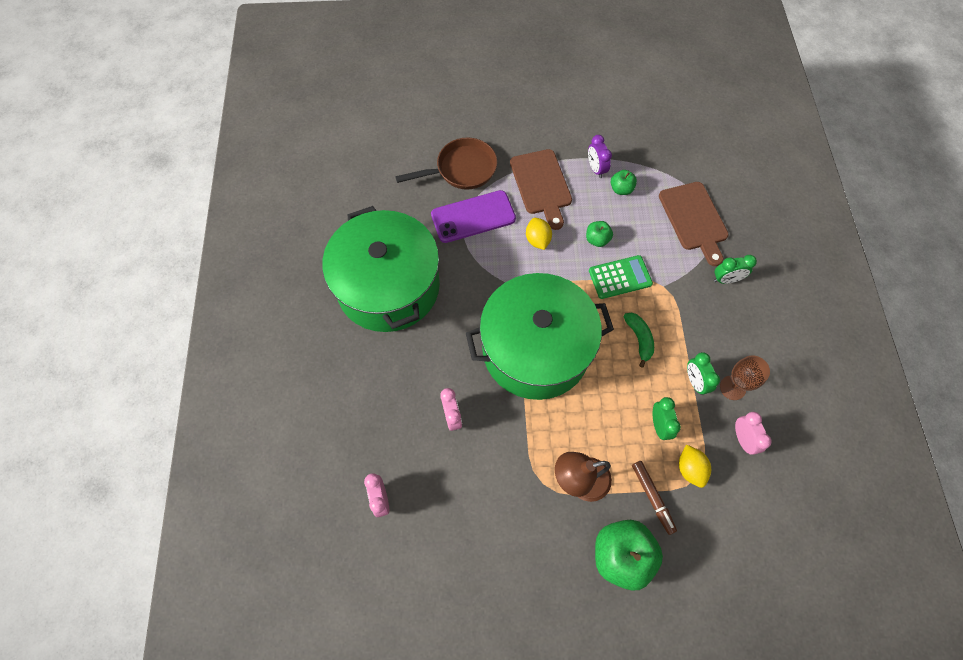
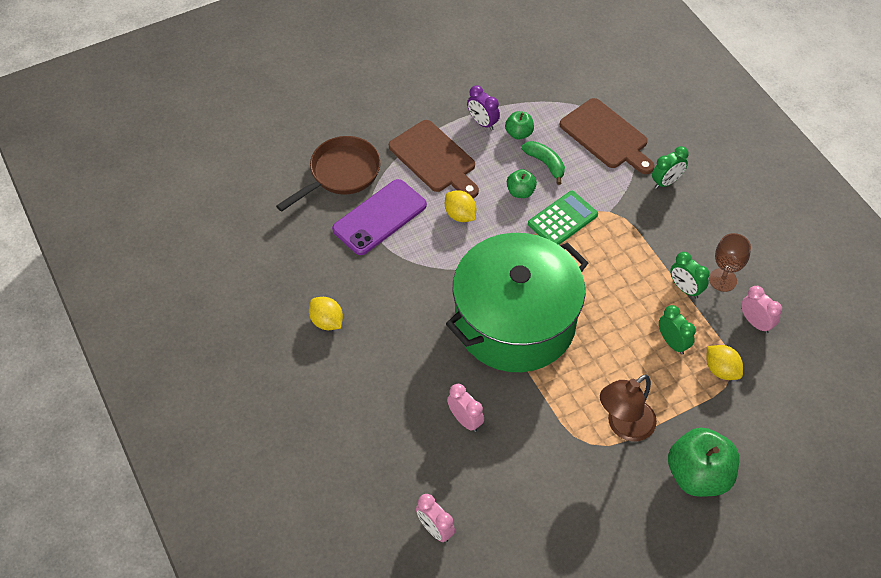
camera: 25 degrees left, 10 degrees down
green pot [322,206,440,332] -> yellow lemon [309,297,343,330]
green banana [623,312,654,367] -> green banana moved to [521,141,565,185]
brown marker [632,461,677,535] -> none

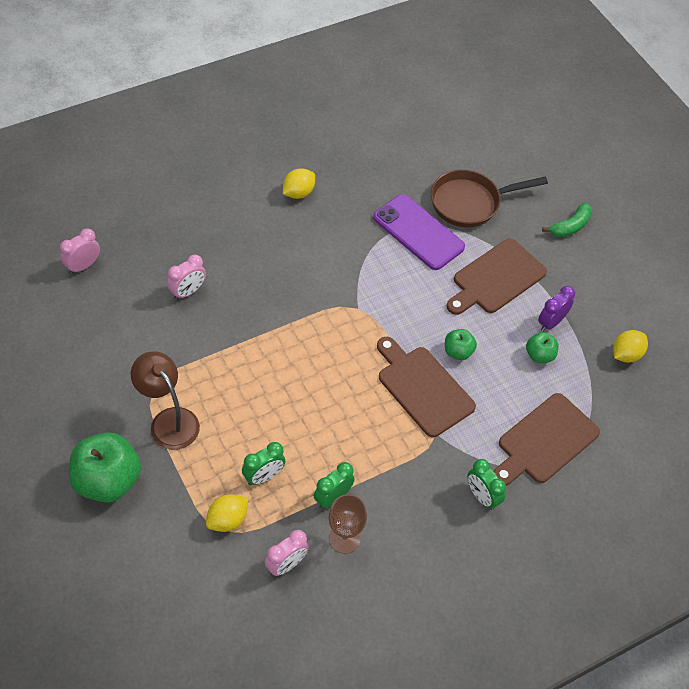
camera: 85 degrees right, 0 degrees up
brown pan [276,136,381,212] -> brown pan turned 120 degrees clockwise [431,170,548,228]
yellow lemon [445,190,476,222] -> yellow lemon moved to [613,330,648,363]
green pot [446,233,588,372] -> none
green banana [521,141,565,185] -> green banana moved to [542,202,592,237]
green calculator [528,191,598,245] -> brown cutting board [377,337,476,437]

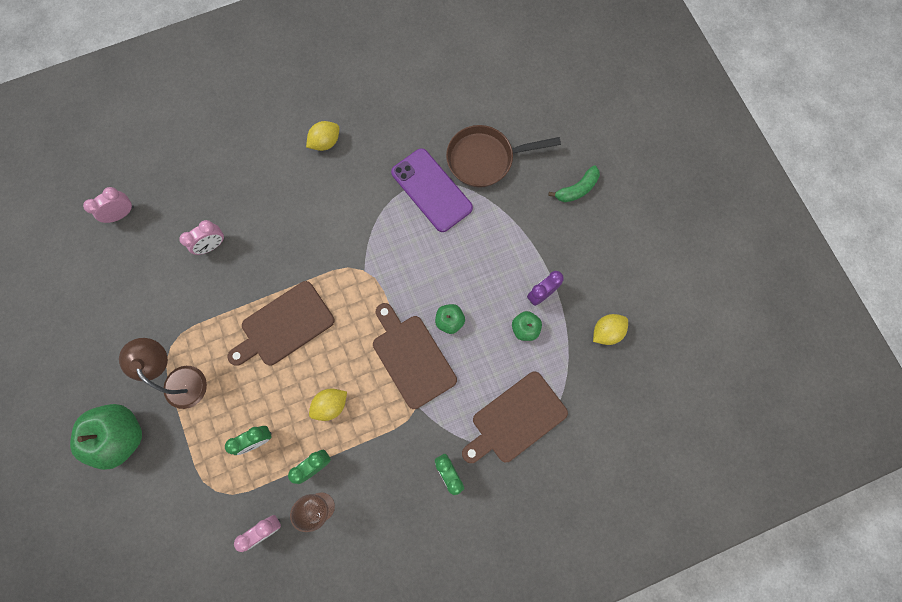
camera: 10 degrees right, 20 degrees up
yellow lemon [206,494,248,532] -> yellow lemon moved to [309,388,347,421]
brown cutting board [446,239,547,315] -> brown cutting board moved to [227,281,334,366]

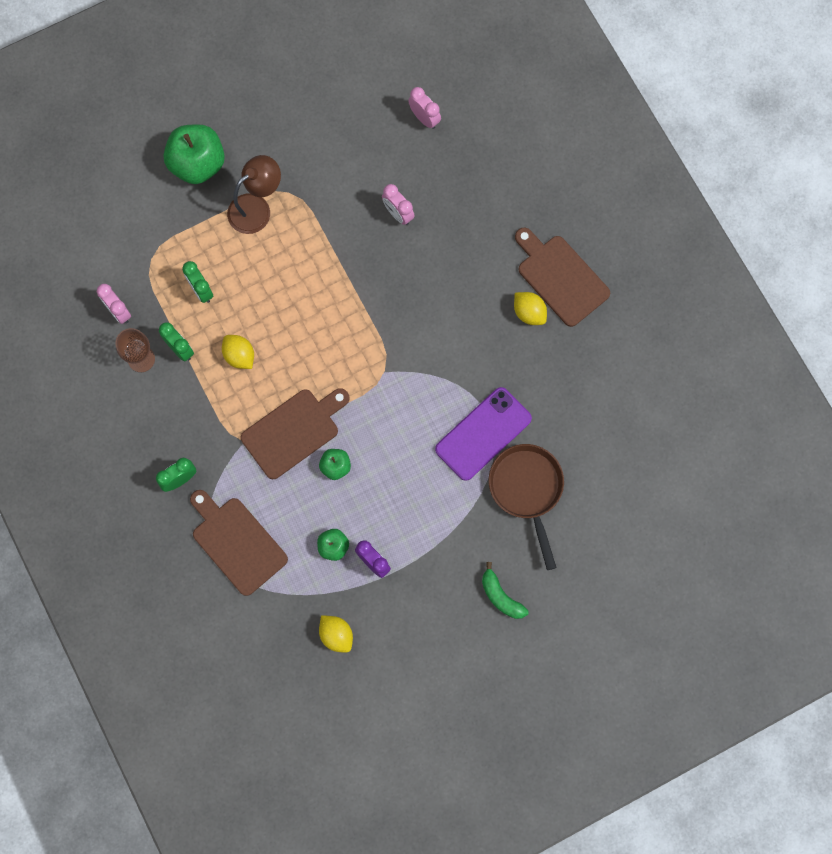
camera: 85 degrees right, 0 degrees up
brown cutting board [227,281,334,366] -> brown cutting board moved to [515,227,610,327]

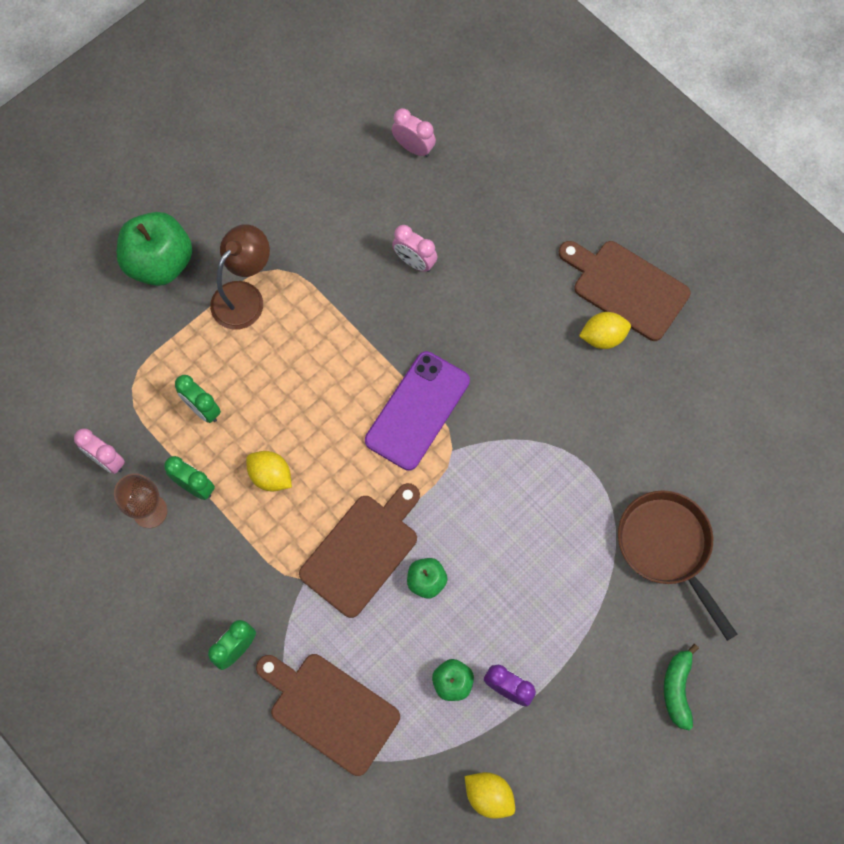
camera: 15 degrees left, 5 degrees down
purple phone [435,387,532,481] -> purple phone moved to [365,351,470,471]
green banana [482,562,529,619] -> green banana turned 60 degrees clockwise [664,644,699,730]
yellow lemon [514,292,547,325] -> yellow lemon turned 45 degrees counterclockwise [579,312,631,349]

